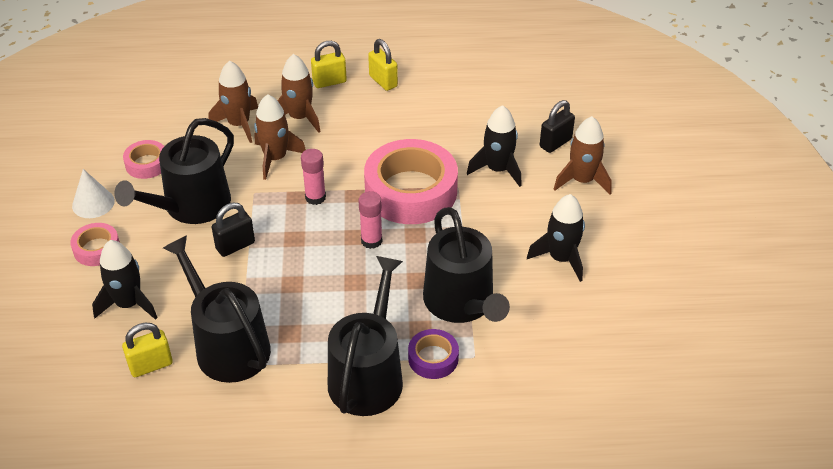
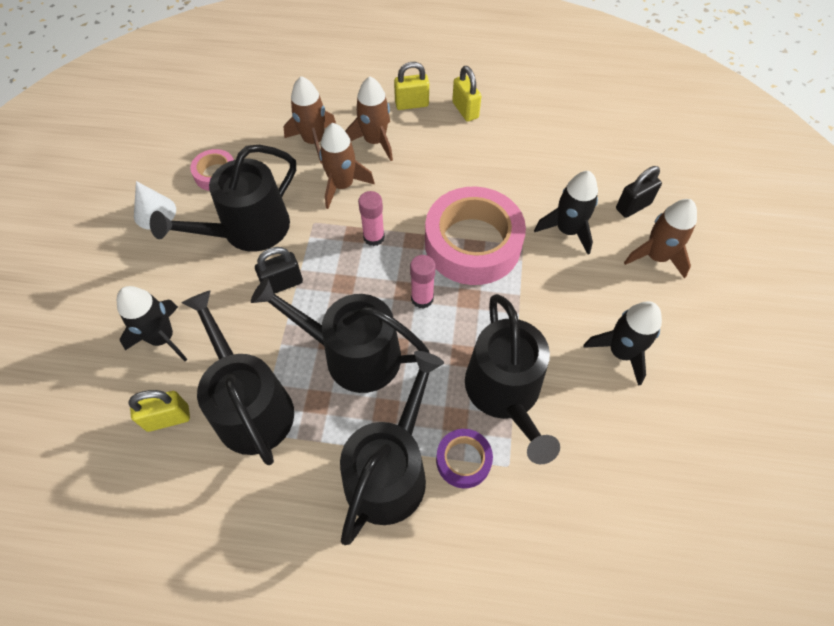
camera: 10 degrees right, 15 degrees up
pink tape [70,223,120,266] -> none
none -> black watering can [251,278,430,393]

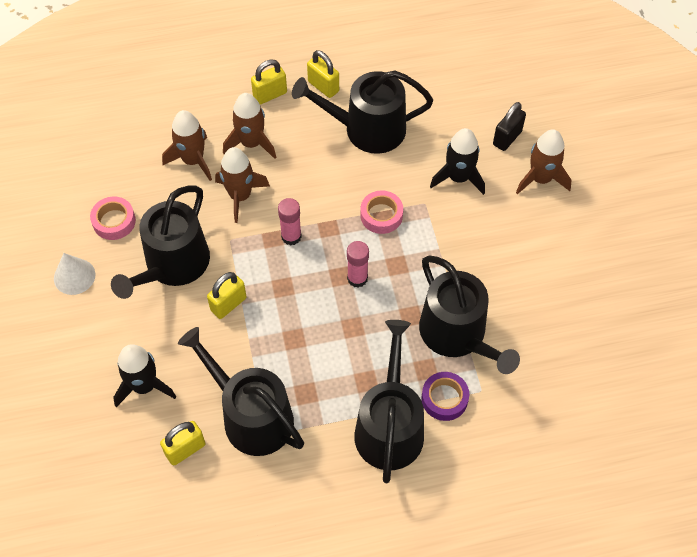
camera: 20 degrees left, 0 degrees up
black watering can [251,278,430,393] -> black watering can moved to [292,71,433,154]
black padlock [255,247,303,294] -> yellow padlock [207,272,246,319]
pink tape [425,187,526,285] -> pink tape [360,191,403,234], size x0.47
black rocket [583,301,662,386] -> none

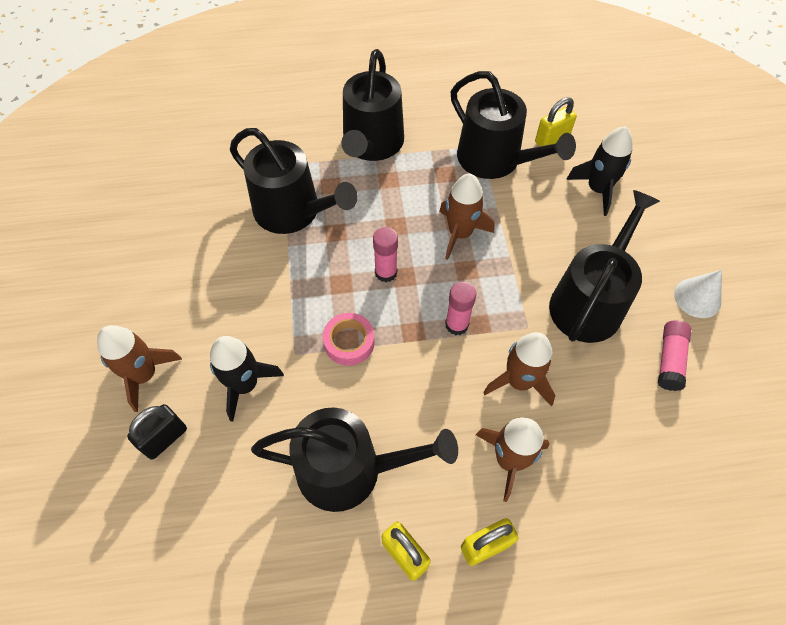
camera: 175 degrees left, 0 degrees up
pink tape [90,197,136,240] -> pink glue stick [658,320,691,391]
brown rocket [162,110,212,181] -> brown rocket moved to [439,173,494,260]
yellow padlock [207,272,246,319] -> none
black watering can [419,256,520,374] -> black watering can turned 150 degrees clockwise [230,128,358,234]
purple tape [421,372,469,421] -> none

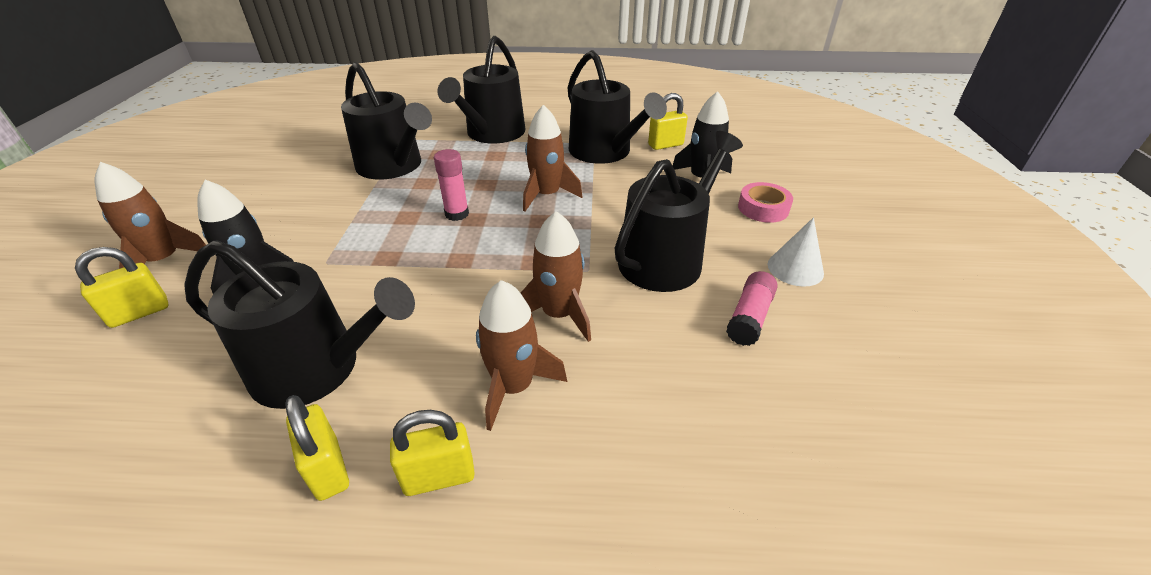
camera: 10 degrees right, 20 degrees down
black padlock [127,404,187,460] -> yellow padlock [75,247,169,328]
pink tape [323,313,375,366] -> pink tape moved to [738,182,793,223]
pink glue stick [445,282,476,335] -> none

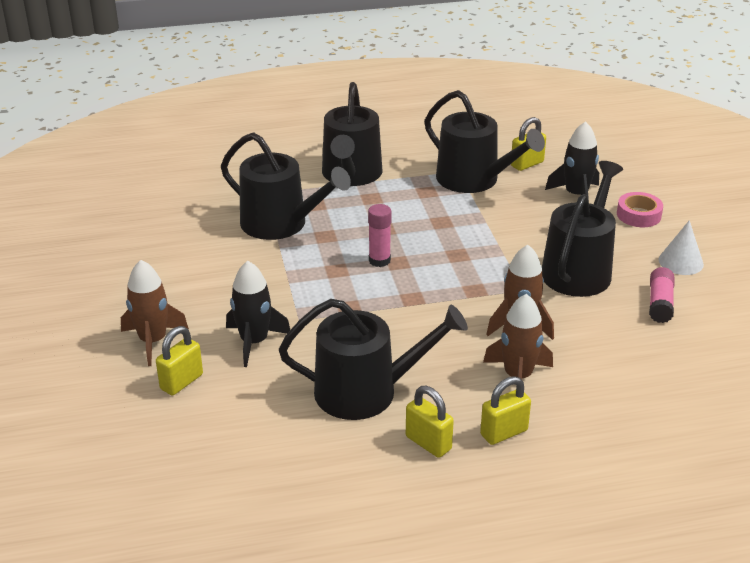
camera: 15 degrees left, 5 degrees down
brown rocket [523,105,583,211] -> none

